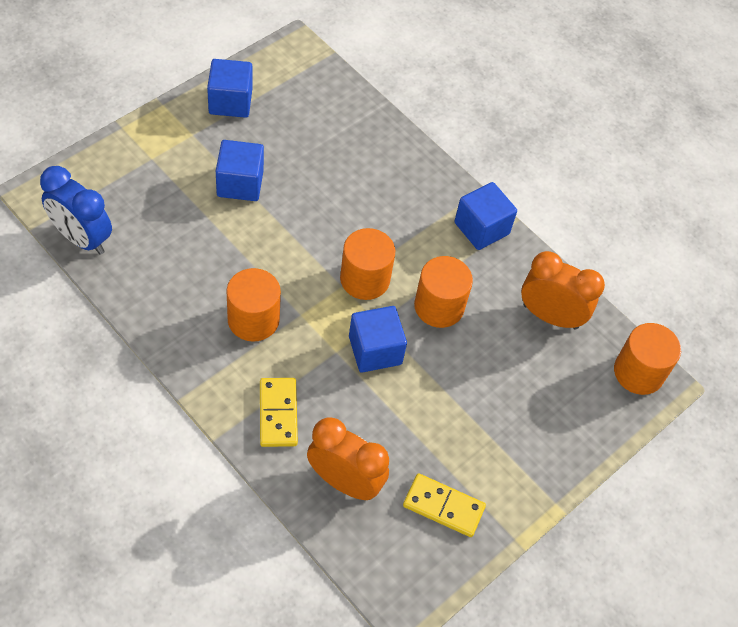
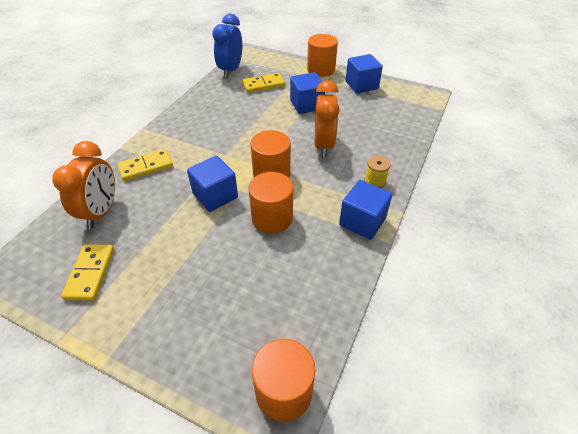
camera: 75 degrees right, 10 degrees down
orange cylinder [226,268,281,342] -> orange cylinder moved to [307,34,338,77]
orange clock [521,251,605,329] -> orange clock moved to [315,80,340,157]
none -> yellow domino [242,73,285,93]
none -> yellow spool [364,156,391,188]

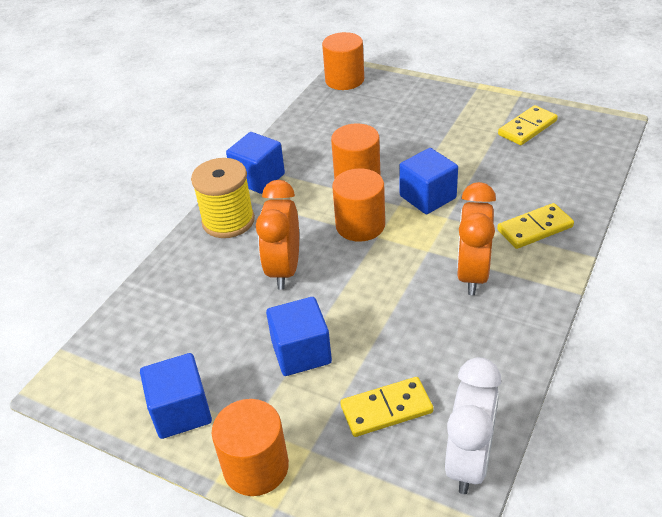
camera: 175 degrees left, 5 degrees down
orange clock [52,141,115,229] -> orange clock moved to [457,182,496,295]
yellow domino [61,244,114,301] -> yellow domino turned 45 degrees clockwise [498,105,558,145]
blue clock [212,14,242,78] -> white clock [445,357,501,494]
yellow spool [364,156,391,188] -> yellow spool [191,158,255,238], size x1.91

